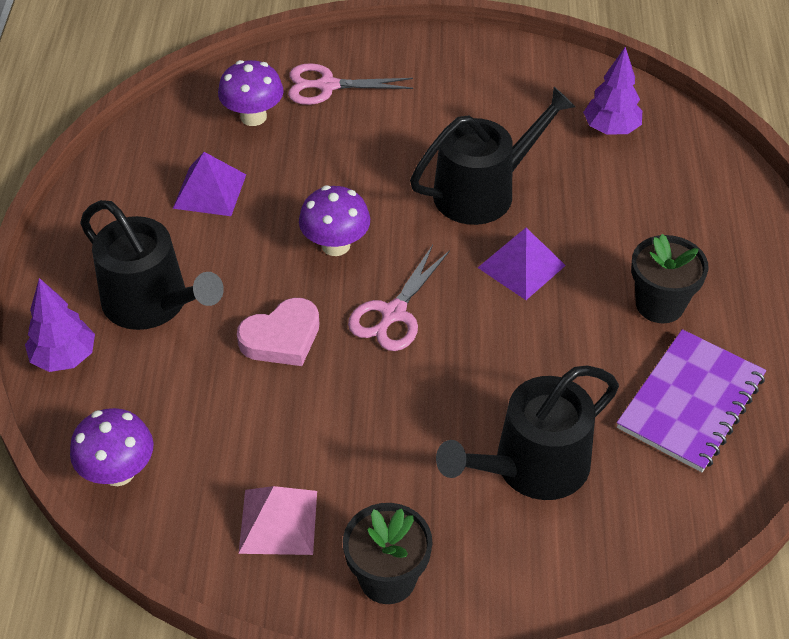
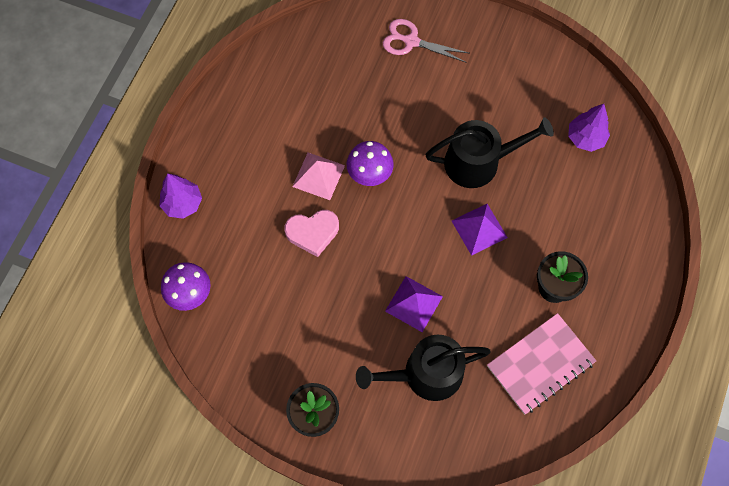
camera: 20 degrees right, 20 degrees up
black watering can [80,200,224,330] -> none
purple pyramid [173,152,246,216] -> purple pyramid moved to [385,276,443,332]
purple mushroom [218,60,284,126] -> none
pink pyramid [238,486,317,555] -> pink pyramid moved to [292,153,345,200]
pink scissors [348,245,450,351] -> none
purple notebook [617,329,766,472] -> pink notebook [487,313,596,415]

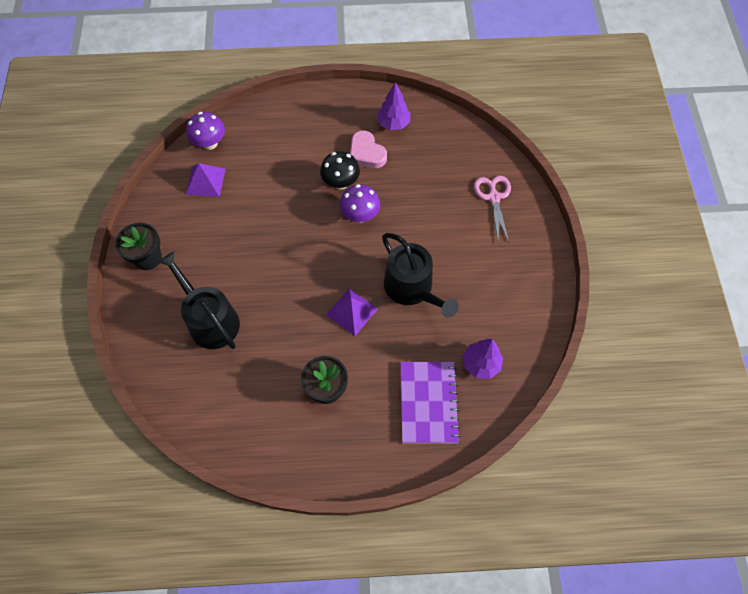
camera: 65 degrees right, 5 degrees down
purple tree [160,173,202,219] -> purple tree moved to [377,82,410,130]
pink heart [285,210,339,257] -> pink heart moved to [350,130,387,168]
pink pyramid [292,153,345,200] -> black mushroom [320,151,360,190]
purple pyramid [385,276,443,332] -> purple pyramid moved to [186,163,226,197]
pink notebook [487,313,596,415] -> none
none -> purple notebook [401,362,460,443]

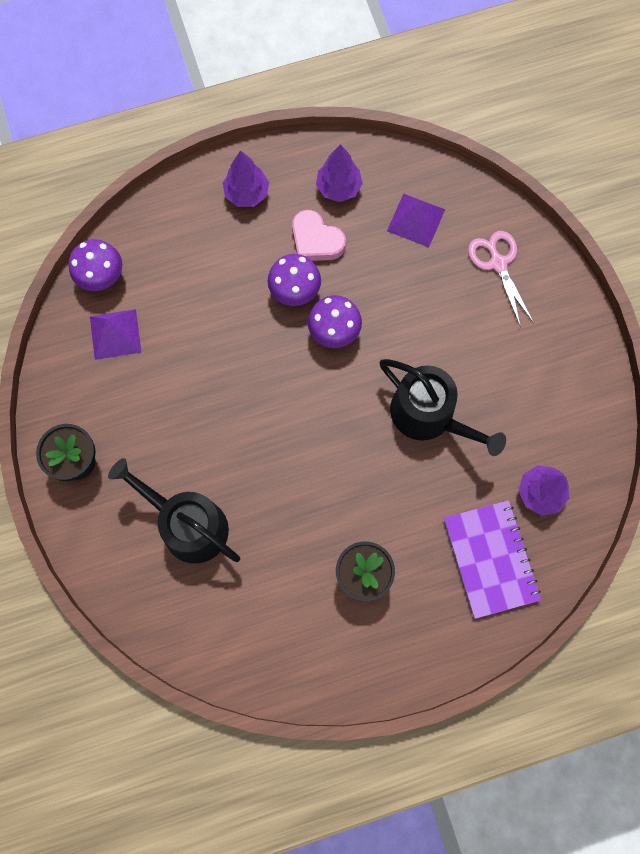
camera: 15 degrees left, 10 degrees up
black mushroom [320,151,360,190] -> purple mushroom [267,254,321,306]
purple pyramid [326,288,378,336] -> purple pyramid moved to [387,194,445,247]
none -> purple tree [223,150,269,207]

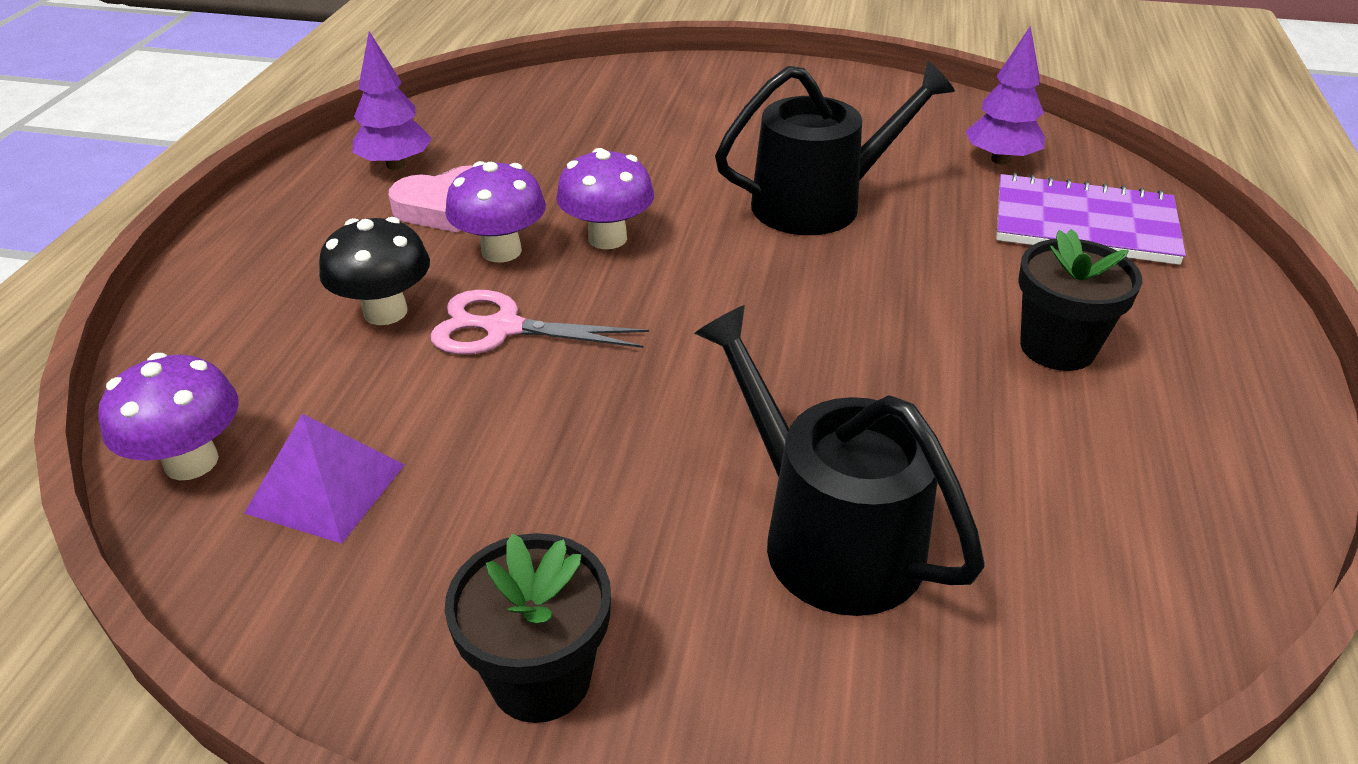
camera: 60 degrees left, 35 degrees down
black watering can [108,458,240,564] -> black watering can turned 75 degrees clockwise [694,305,985,616]
purple tree [223,150,269,207] -> none
purple pyramid [387,194,445,247] -> none
pink scissors [468,231,534,327] -> pink scissors moved to [431,290,649,355]
none -> black mushroom [319,217,430,325]

